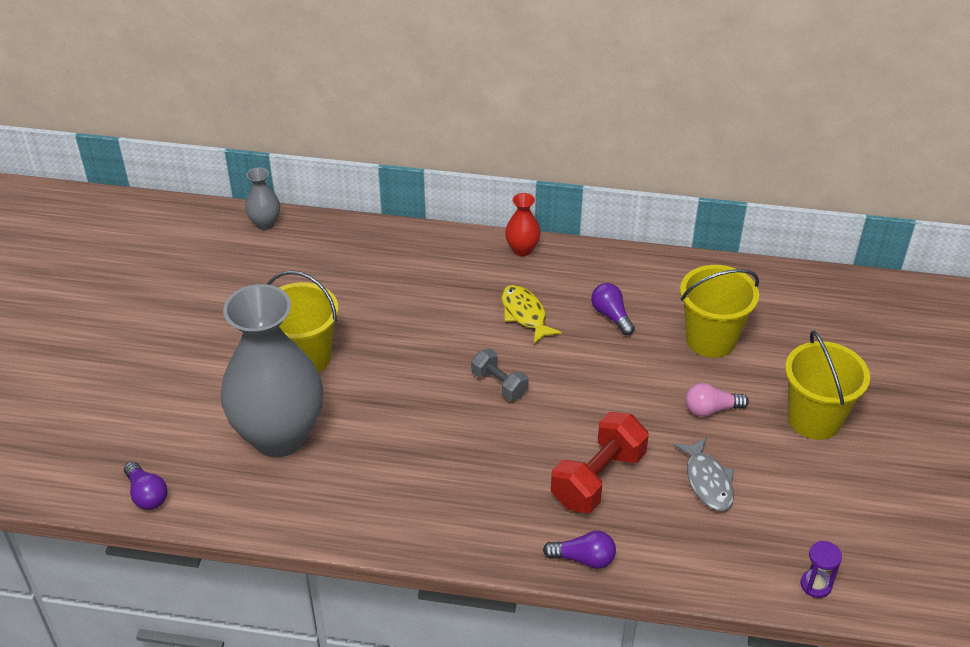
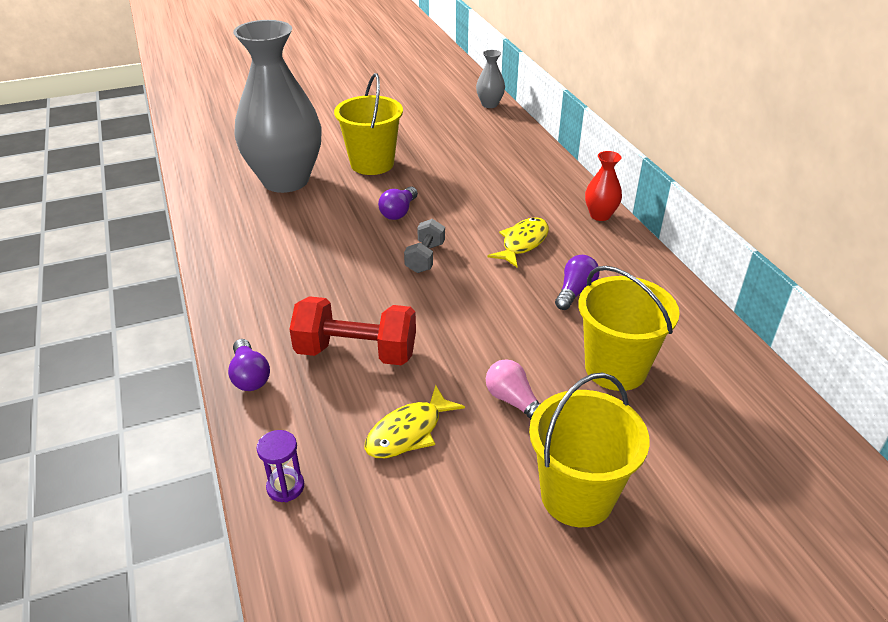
camera: 60 degrees right, 5 degrees down
purple light bulb [124,461,168,510] -> purple light bulb moved to [378,187,418,220]
grey fish [673,437,734,511] -> yellow fish [364,385,465,458]
purple hourglass [801,541,842,598] -> purple hourglass moved to [257,430,304,502]

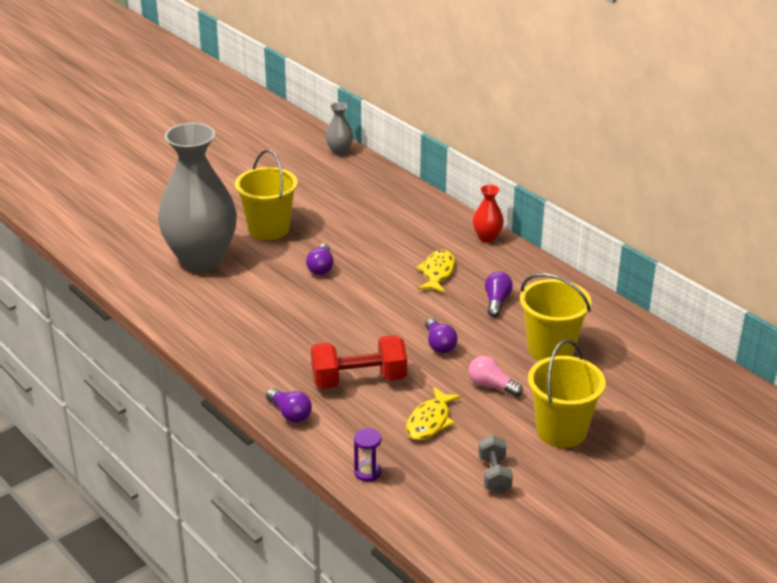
camera: 20 degrees left, 5 degrees down
grey dumbbell [404,219,445,273] -> grey dumbbell moved to [478,435,513,494]
none -> purple light bulb [425,318,458,354]

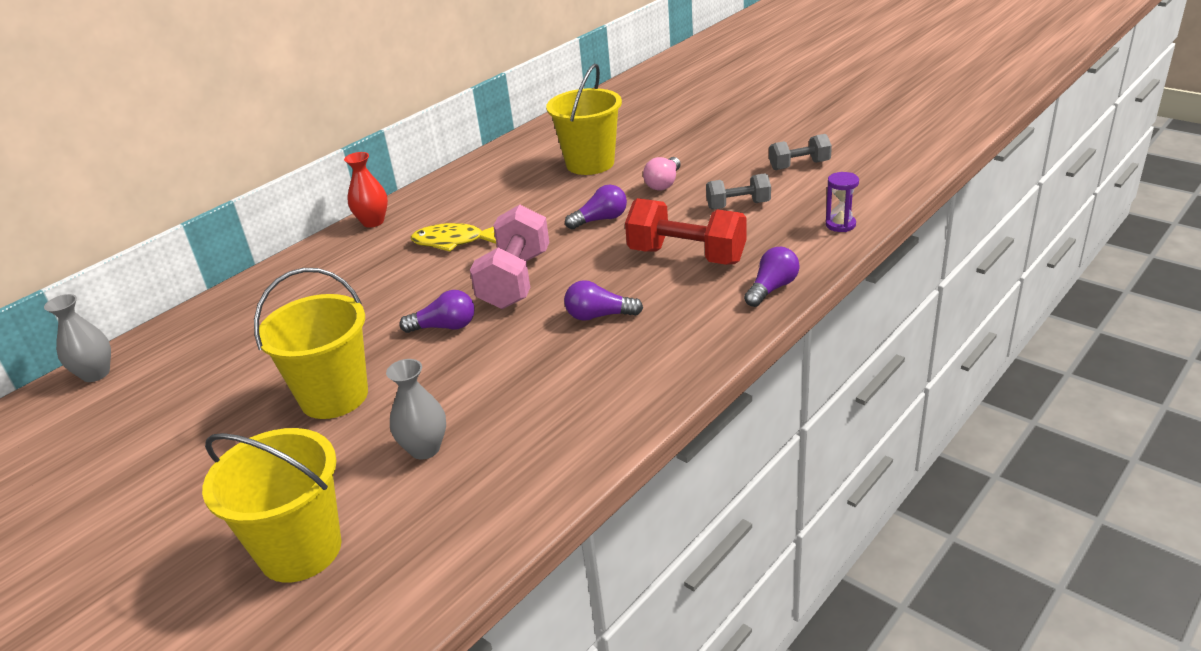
camera: 95 degrees left, 0 degrees up
grey vase [158,123,237,271] -> grey vase [386,359,446,459], size x0.41
red dumbbell [311,335,407,389] -> red dumbbell turned 45 degrees counterclockwise [625,198,747,265]
yellow fish [406,387,462,440] -> grey dumbbell [706,173,771,209]
purple light bulb [485,272,513,317] -> purple light bulb moved to [564,280,643,321]
yellow bucket [528,339,606,448] -> yellow bucket moved to [202,428,341,583]
none -> pink dumbbell [470,205,549,309]

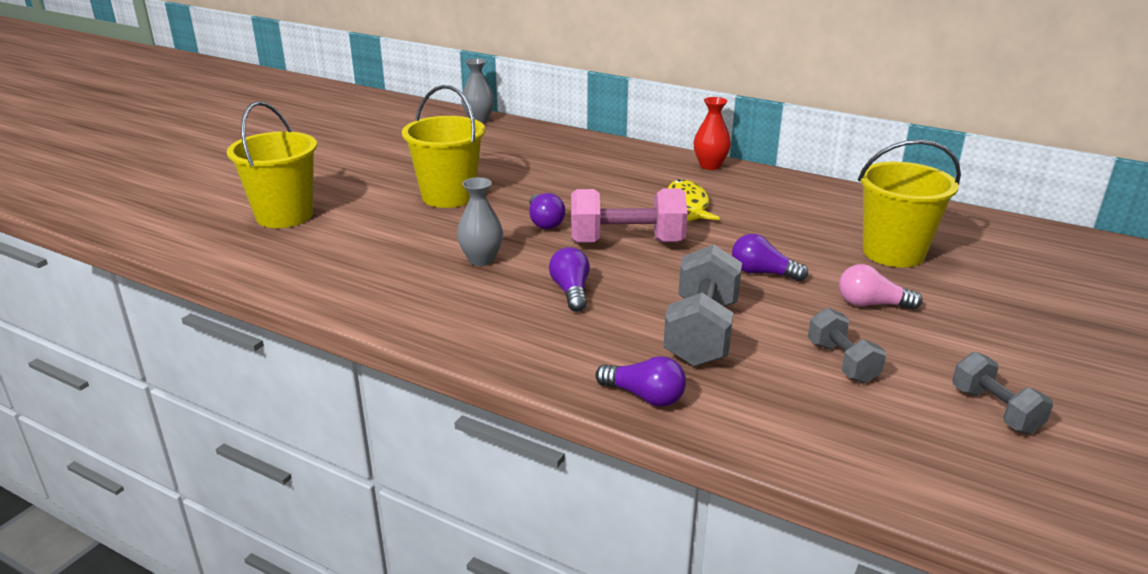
camera: 75 degrees right, 5 degrees down
grey vase [386,359,446,459] -> grey vase moved to [457,177,503,266]
purple light bulb [565,185,627,229] -> purple light bulb turned 150 degrees clockwise [732,234,808,281]
red dumbbell [625,198,747,265] -> grey dumbbell [663,244,742,367]
purple hourglass [826,172,859,232] -> none

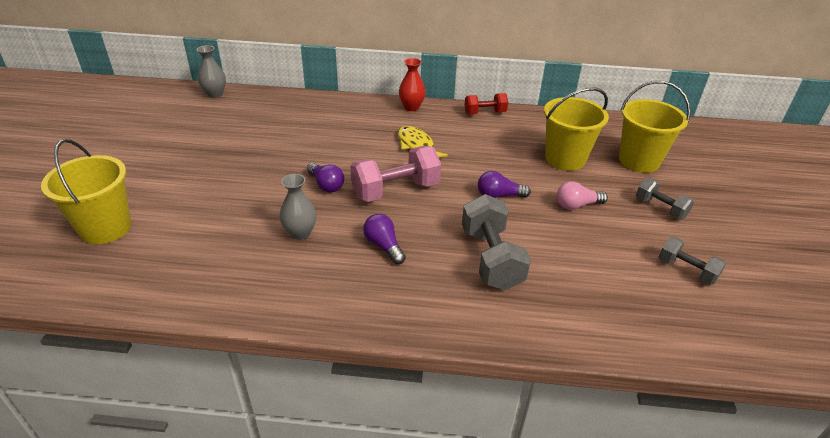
camera: 25 degrees left, 10 degrees up
yellow bucket [402,85,485,208] -> yellow bucket moved to [619,81,690,173]
purple light bulb [595,356,686,407] -> none
grey dumbbell [808,308,886,383] -> grey dumbbell moved to [636,178,694,219]
none -> red dumbbell [465,93,508,114]

